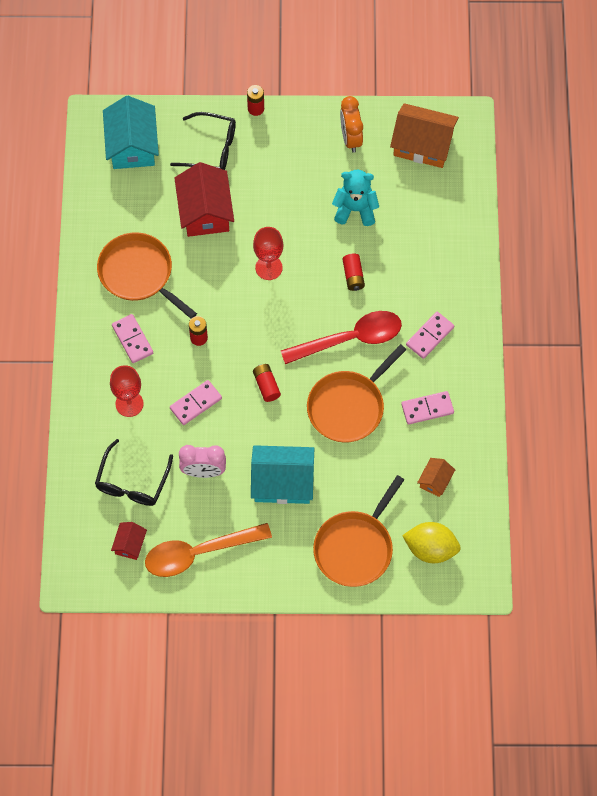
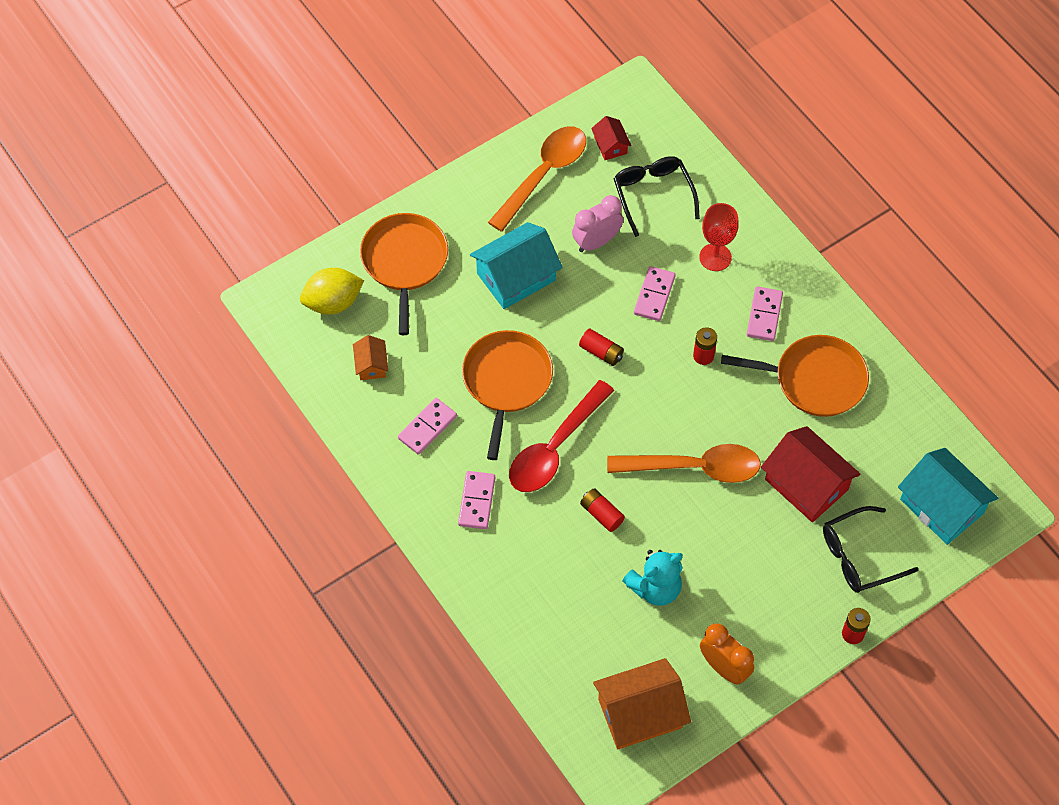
camera: 145 degrees right, 5 degrees down
pink domino [112,314,153,363] -> pink domino turned 75 degrees clockwise [747,286,783,341]
red goblet [253,227,283,280] -> orange spoon [607,444,761,483]

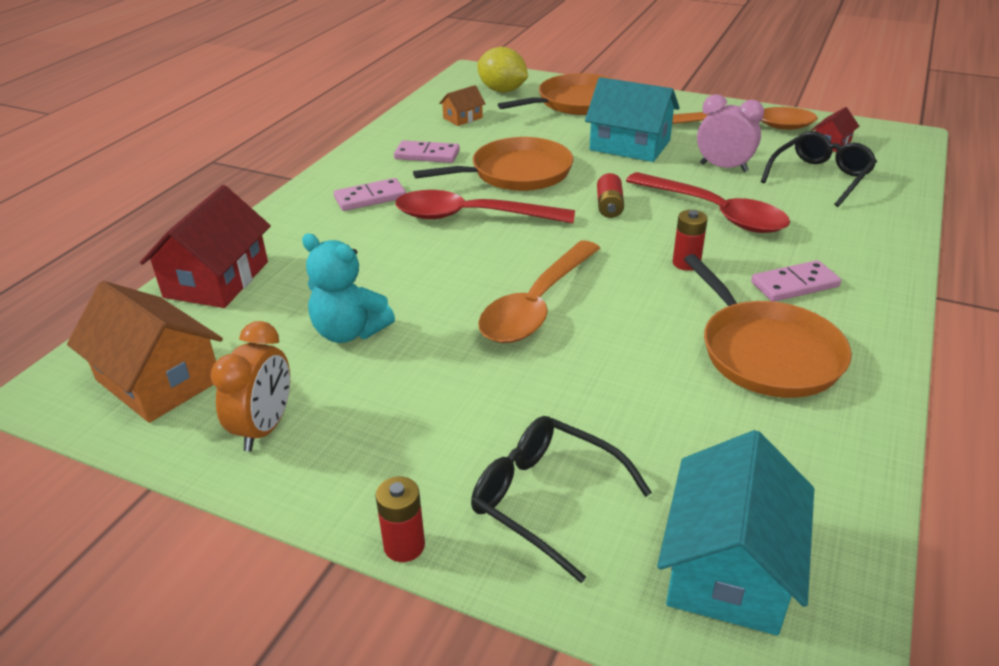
camera: 60 degrees right, 25 degrees down
red battery [580,488,625,532] -> none
orange spoon [607,444,761,483] -> orange spoon turned 60 degrees clockwise [478,240,600,343]
pink domino [634,266,676,321] -> red spoon [626,172,790,233]
red goblet [699,203,739,271] -> none
red house [761,426,861,522] -> red house moved to [140,185,271,308]

